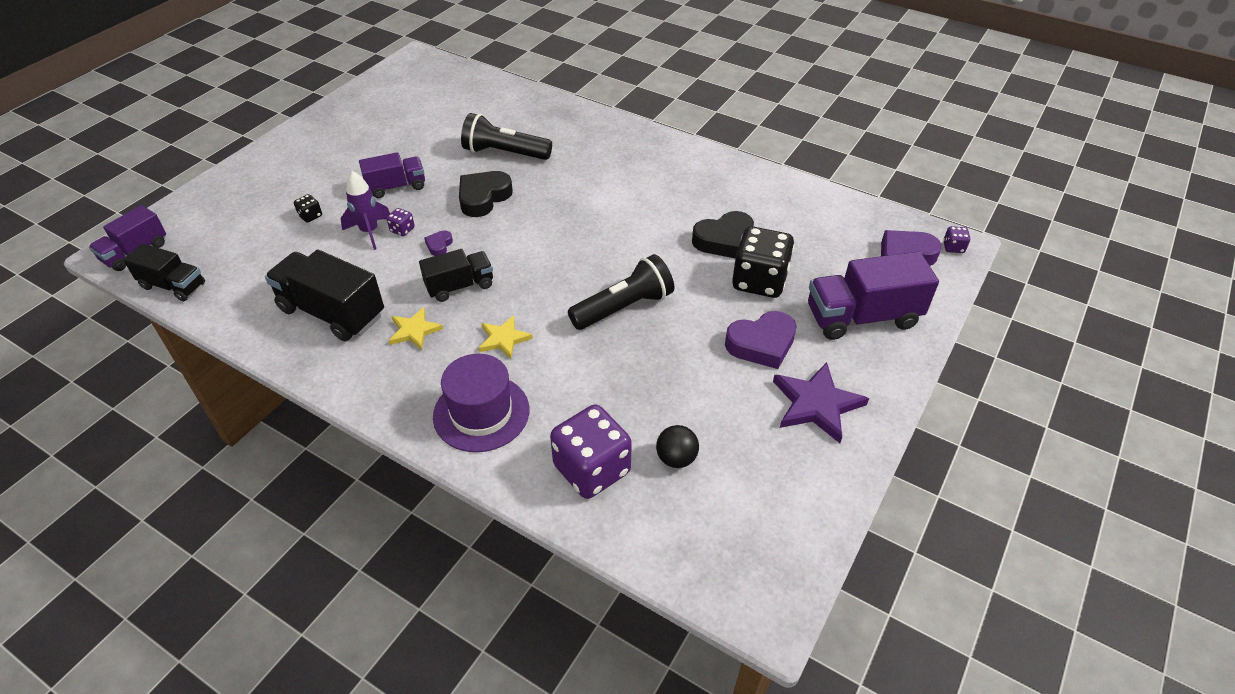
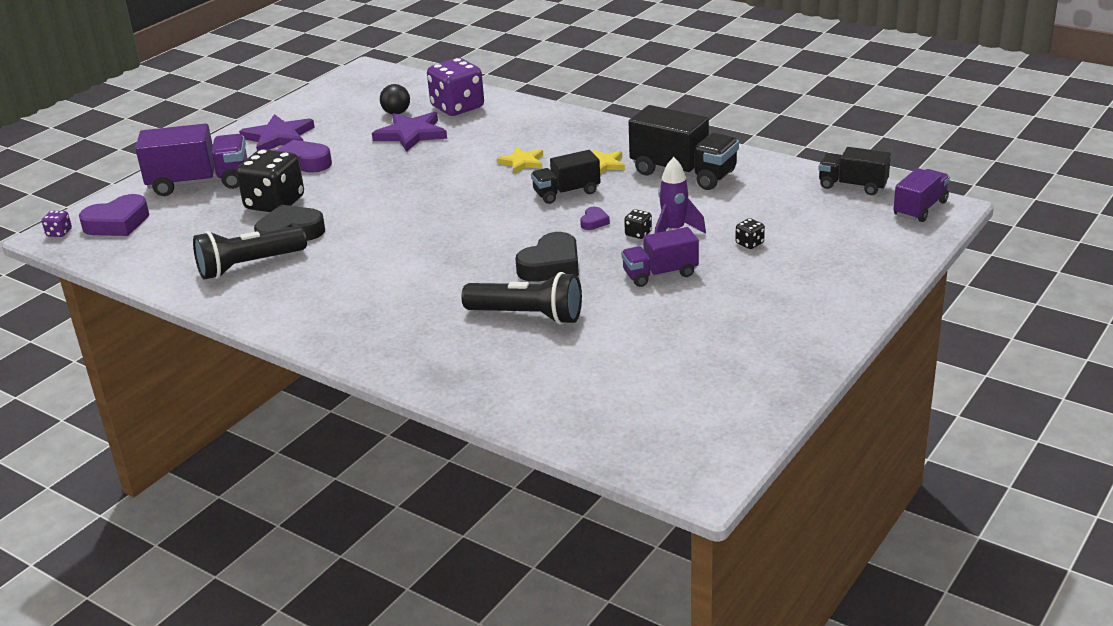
camera: 175 degrees left, 15 degrees down
purple dice [387,208,415,236] -> black dice [624,209,652,239]
purple hat [433,354,530,452] -> none
black flashlight [568,254,674,330] -> black flashlight moved to [193,226,307,280]
none -> purple star [372,112,447,152]

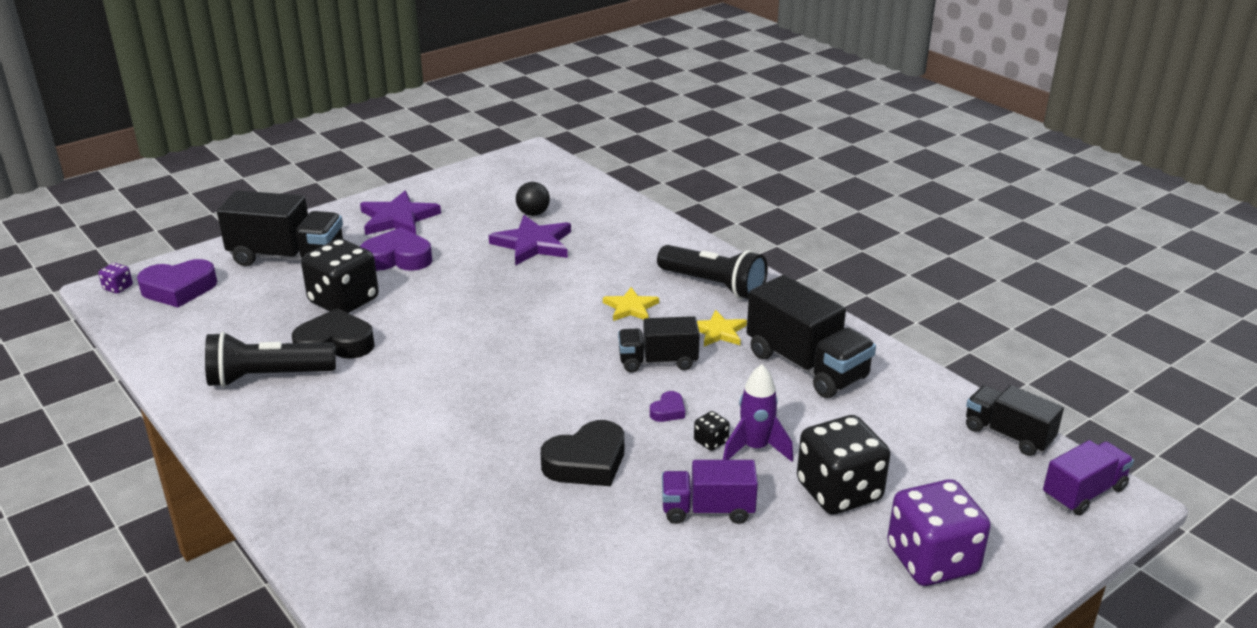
camera: 15 degrees right, 0 degrees up
purple truck [135,123,247,196] -> black truck [217,190,343,266]
purple dice [427,58,484,116] -> purple dice moved to [887,479,991,586]
black flashlight [461,272,582,325] -> black flashlight moved to [657,245,768,299]
black dice [735,218,765,249] -> black dice [797,415,890,515], size x2.40

